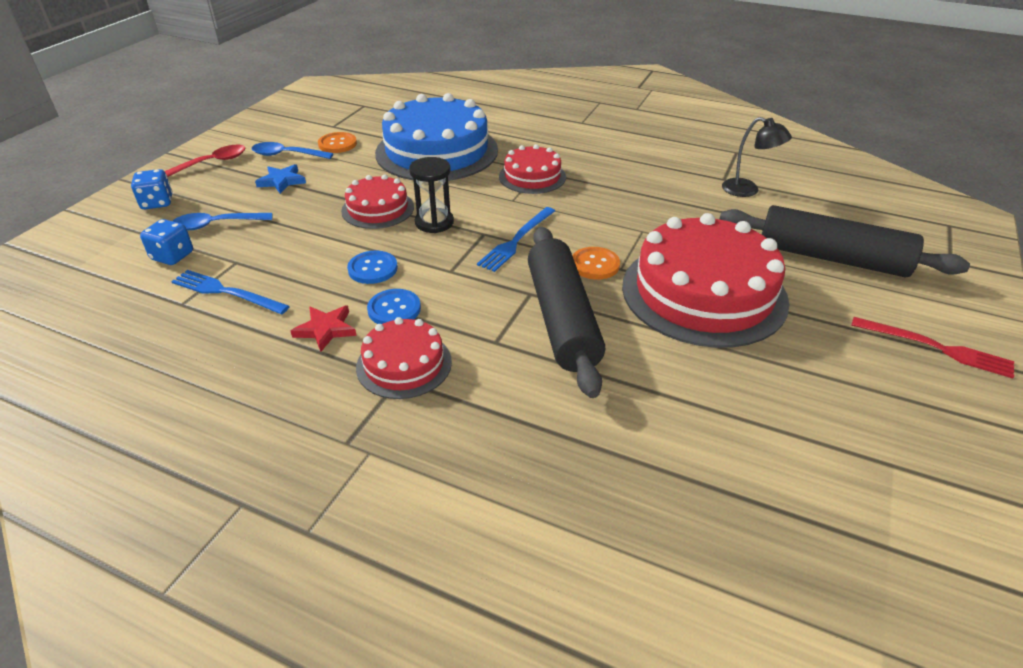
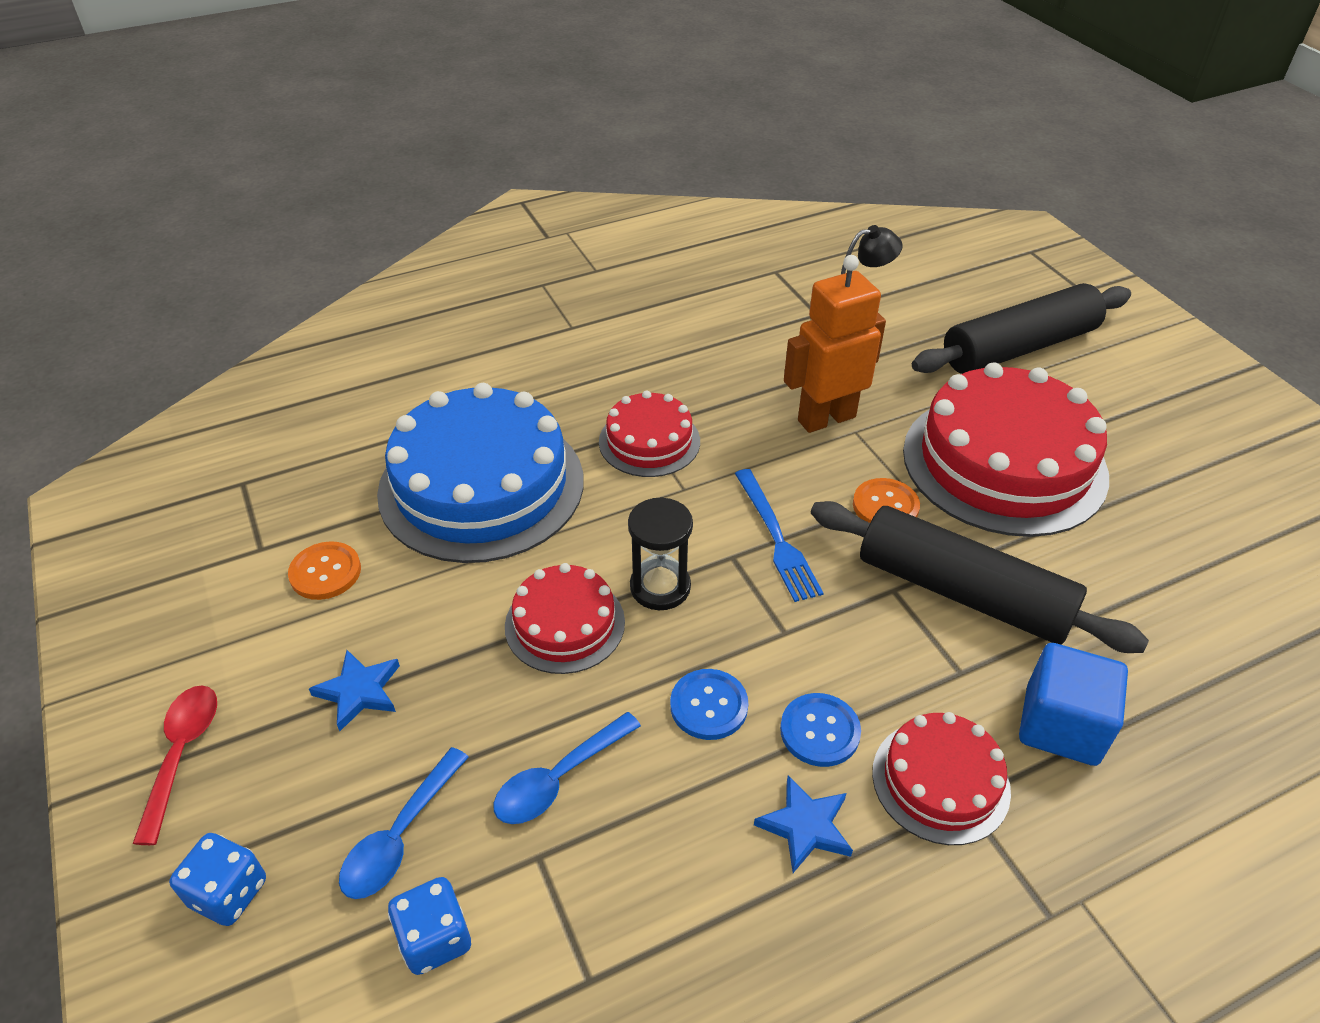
camera: 50 degrees left, 5 degrees up
blue fork [171,270,290,314] -> none
blue spoon [251,142,333,159] -> blue spoon moved to [494,712,641,824]
red star [291,306,357,352] -> blue star [754,775,853,873]
red fork [851,317,1014,379] -> none
none -> orange robot [784,255,886,433]
none -> blue cube [1019,643,1128,766]

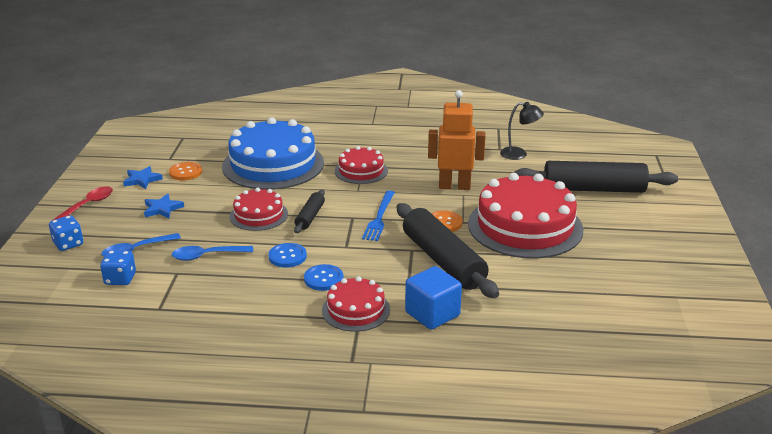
camera: 30 degrees right, 15 degrees down
black hourglass [628,497,693,610] -> black rolling pin [294,190,325,233]
blue star [754,775,853,873] -> blue star moved to [123,166,163,189]

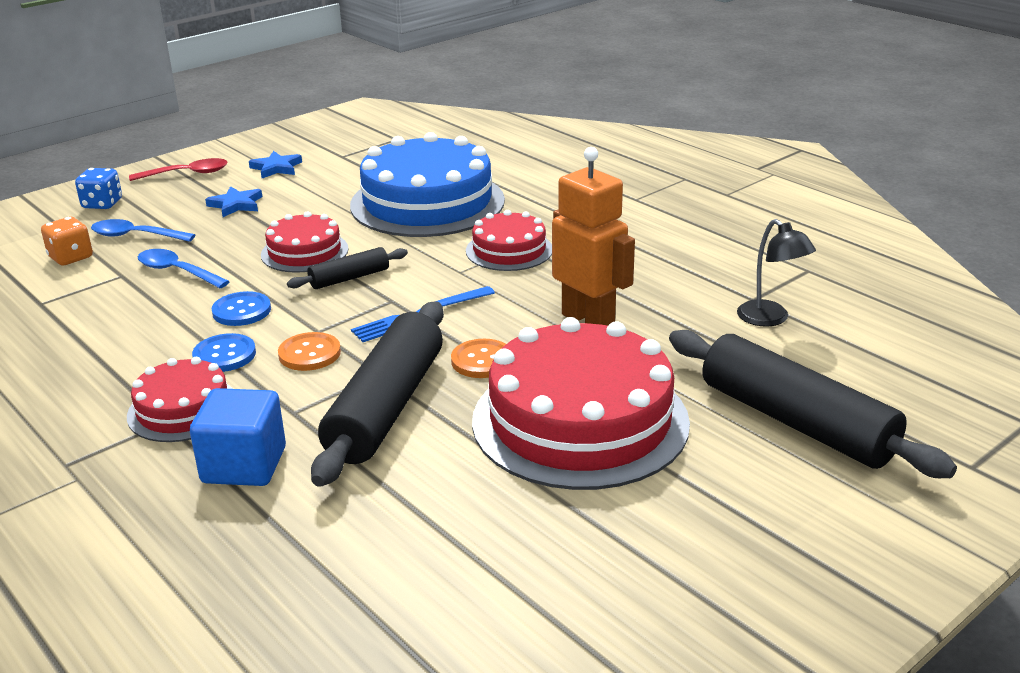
camera: 45 degrees right, 0 degrees up
blue dice [100,250,136,285] -> orange dice [41,217,93,266]
orange button [169,162,202,180] -> orange button moved to [278,332,341,371]

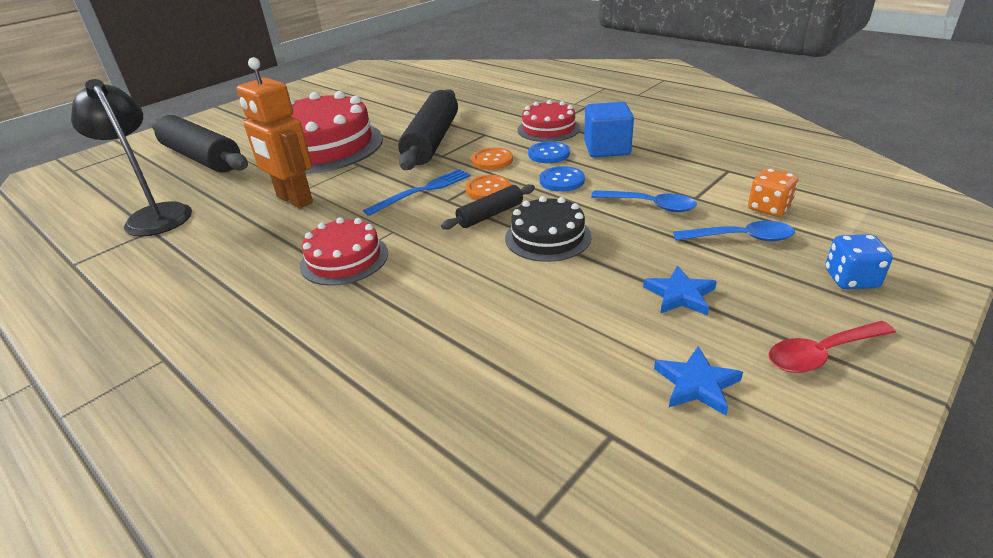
camera: 175 degrees right, 5 degrees up
blue cube [190,388,286,486] -> blue cube moved to [584,102,634,157]
red cake [261,211,348,273] -> black cake [505,196,592,262]
blue cake [350,132,505,237] -> none
orange button [451,339,506,378] -> orange button moved to [465,175,511,200]
black lamp [737,219,816,326] -> black lamp [71,79,192,237], size x1.61

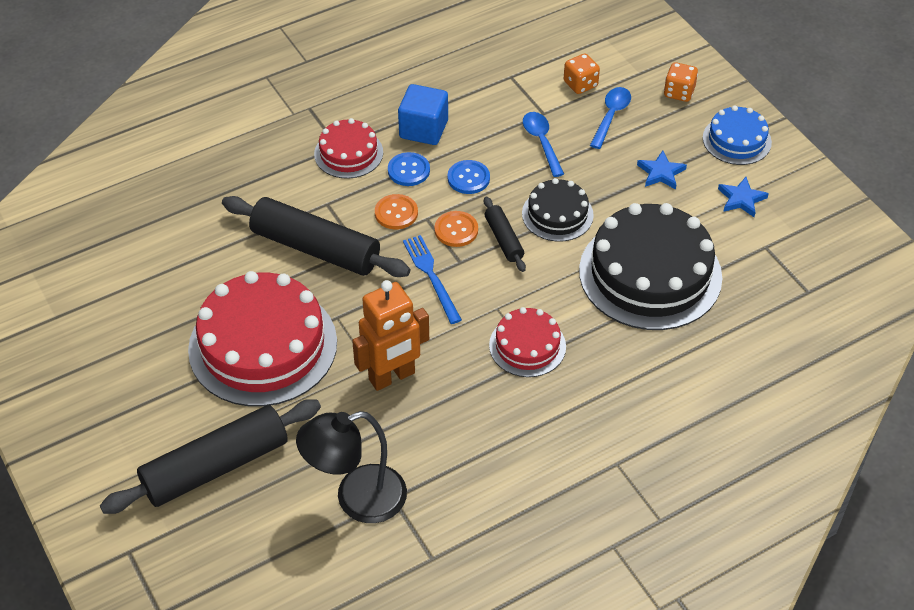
camera: 75 degrees left, 15 degrees up
blue spoon [591,190,697,212] -> blue spoon turned 60 degrees counterclockwise [523,112,564,177]
red spoon [768,321,896,373] -> blue cake [703,105,772,165]
blue dice [825,234,893,289] -> orange dice [664,62,698,102]
none -> black cake [579,203,722,330]

